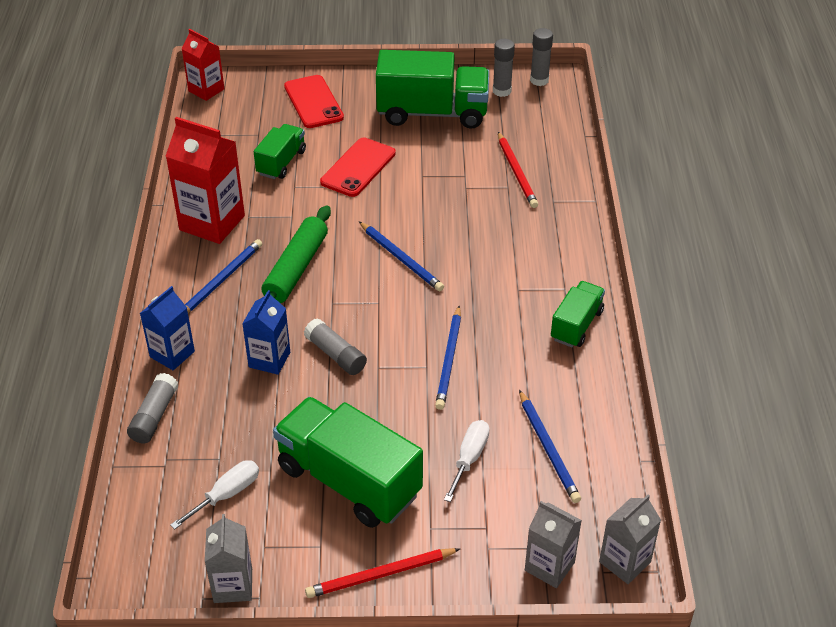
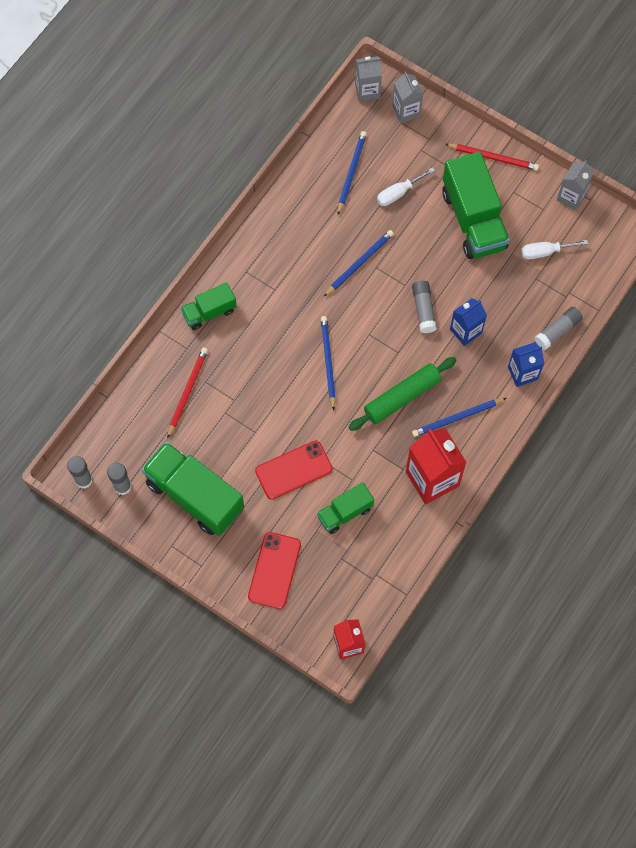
camera: 145 degrees left, 25 degrees up
green truck [551,281,605,347] -> green truck moved to [181,282,237,330]

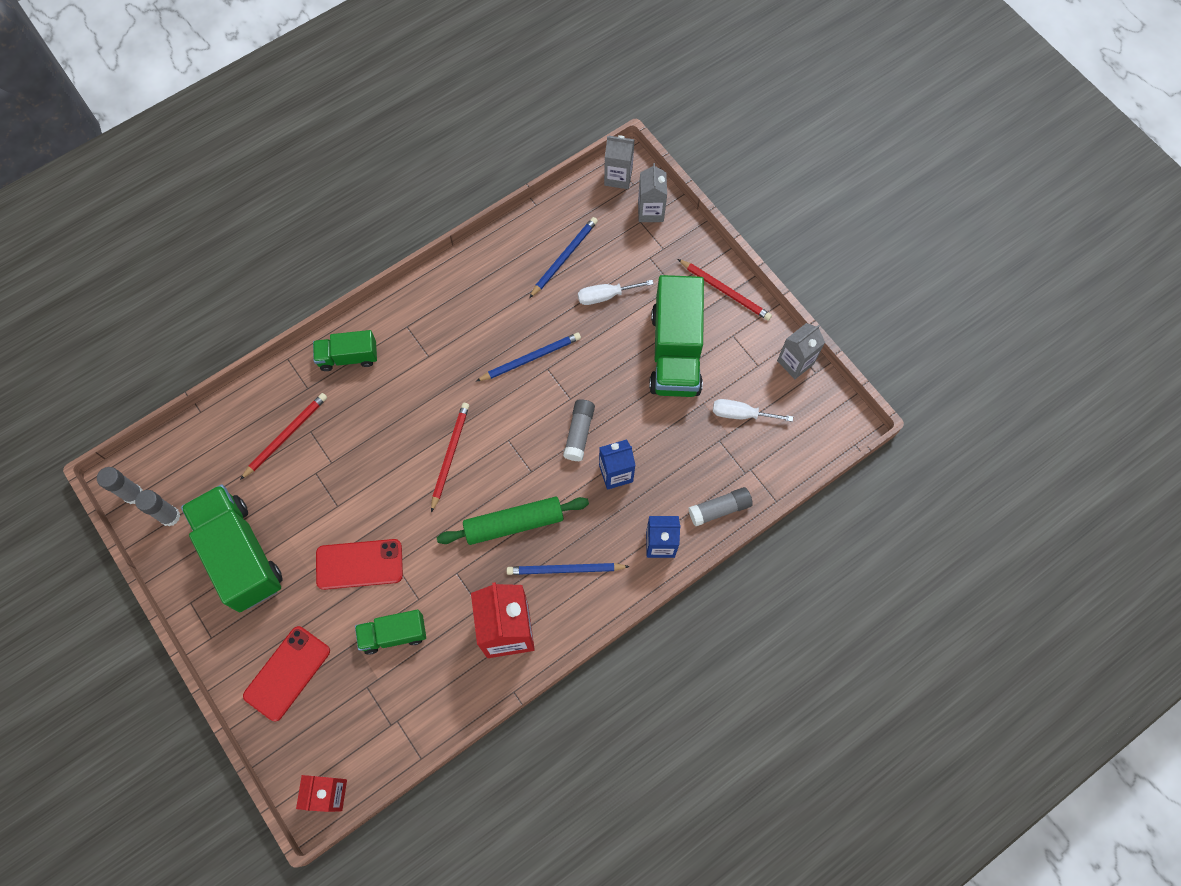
camera: 20 degrees right, 0 degrees up
blue pencil [321,316,336,411] -> red pencil [431,403,469,513]

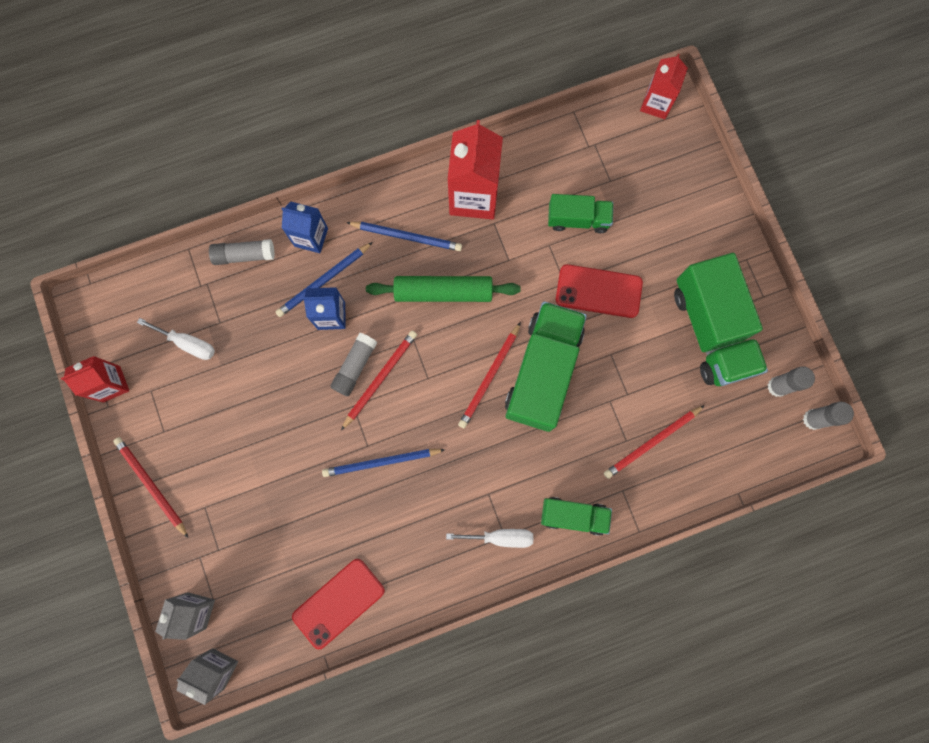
camera: 165 degrees left, 10 degrees up
red phone [243,626,330,721] -> red phone moved to [292,559,385,650]
blue pencil [529,217,598,298] -> blue pencil moved to [276,242,373,317]
white screwdriver [578,280,654,305] -> white screwdriver moved to [446,529,533,548]
green truck [649,275,704,397] -> green truck moved to [505,301,587,432]
grey carton [777,323,825,379] -> red carton [61,356,129,402]
none -> red pencil [341,331,417,430]

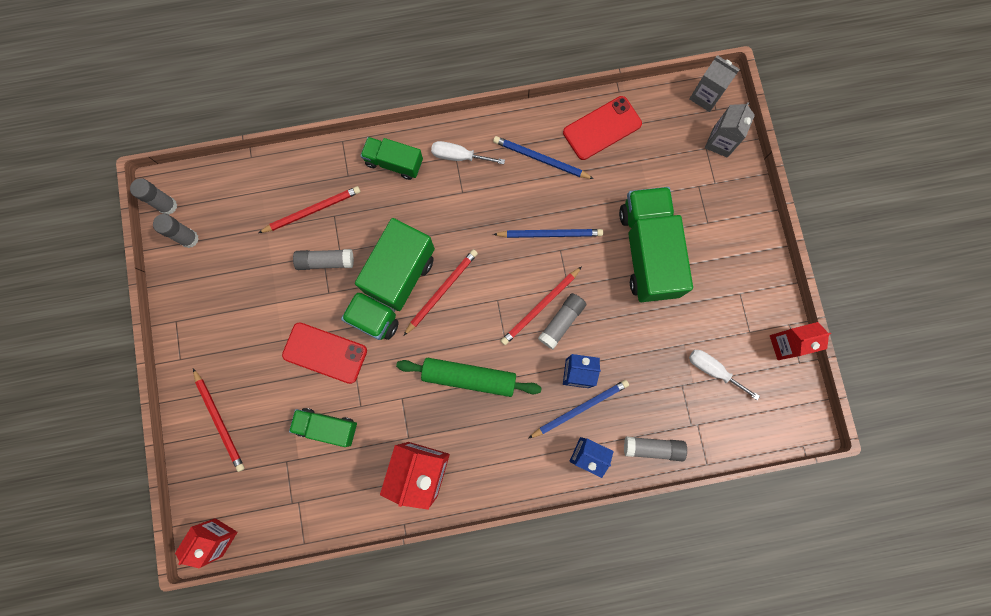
camera: 170 degrees left, 0 degrees up
red pencil [113,437,188,538] -> red pencil moved to [193,368,245,472]
blue pencil [346,222,462,251] -> blue pencil moved to [493,136,594,179]
green truck [674,253,768,386] -> green truck moved to [619,187,693,302]
none -> grey glue stick [293,249,354,270]

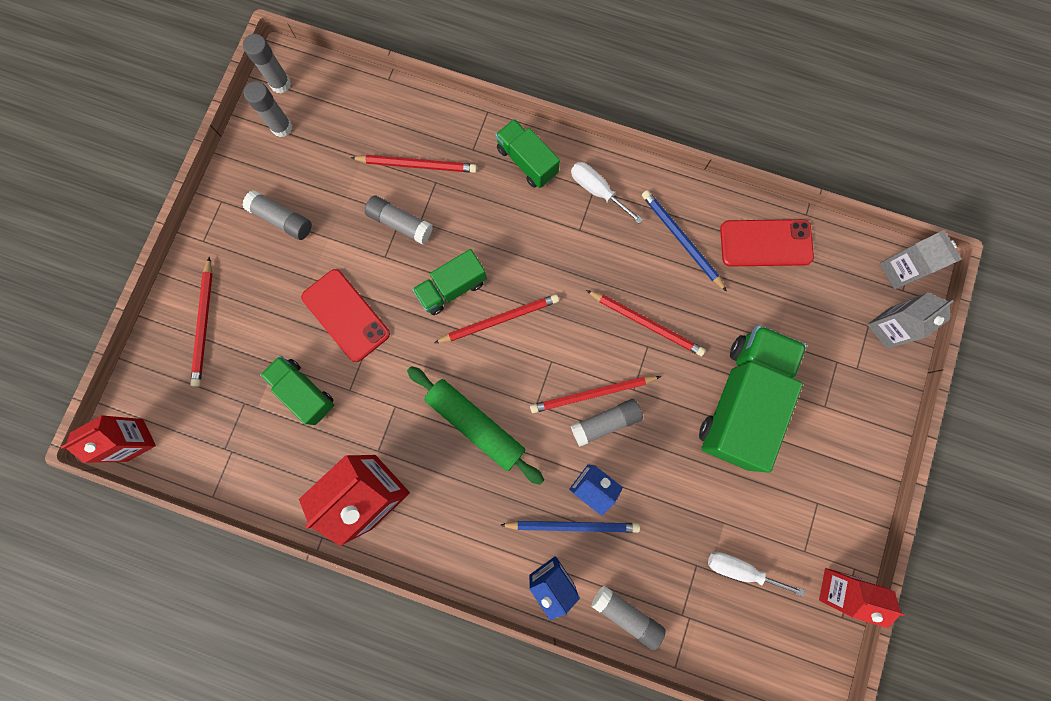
camera: 30 degrees right, 0 degrees up
green truck [341,218,435,340] -> green truck [412,249,487,315], size x0.54
blue pencil [493,229,603,238] -> red pencil [586,290,706,356]
white screwdriver [689,350,760,400] -> white screwdriver turned 45 degrees counterclockwise [708,552,805,597]
none -> grey glue stick [242,190,312,240]

